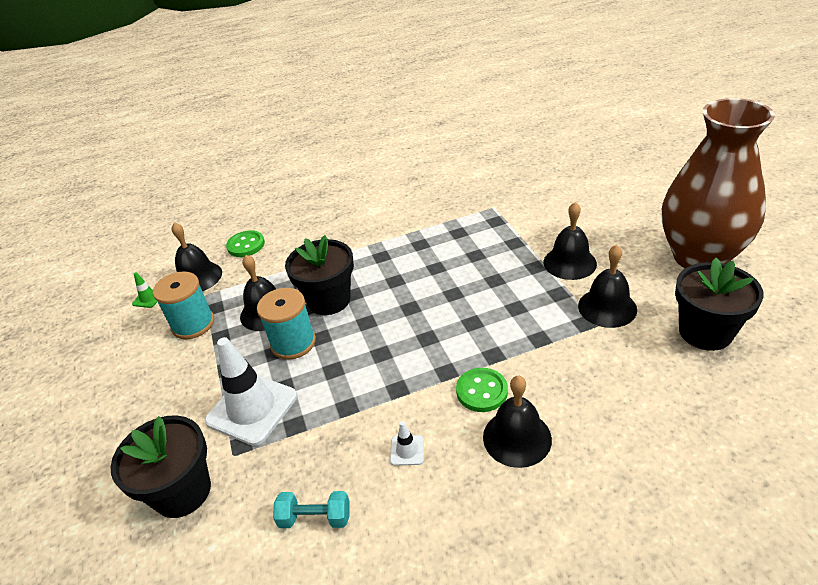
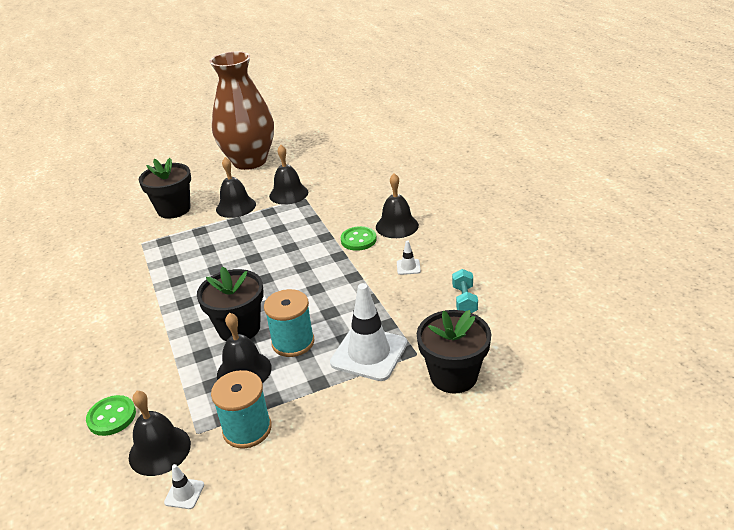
camera: 95 degrees left, 5 degrees down
green traffic cone [132,272,158,308] -> white traffic cone [164,464,204,509]
black flower pot [675,258,764,351] -> black flower pot moved to [139,158,191,219]

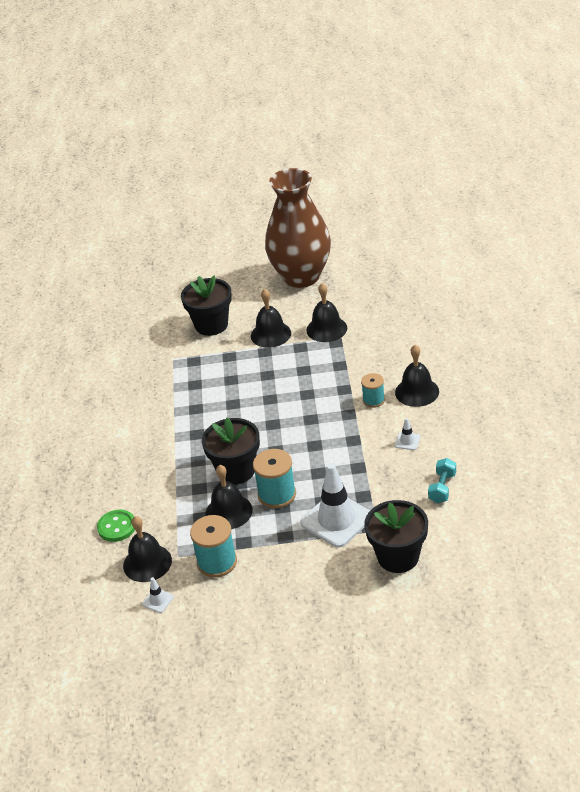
camera: 20 degrees right, 5 degrees up
green button [341,226,377,251] -> turquoise spool [361,373,385,408]

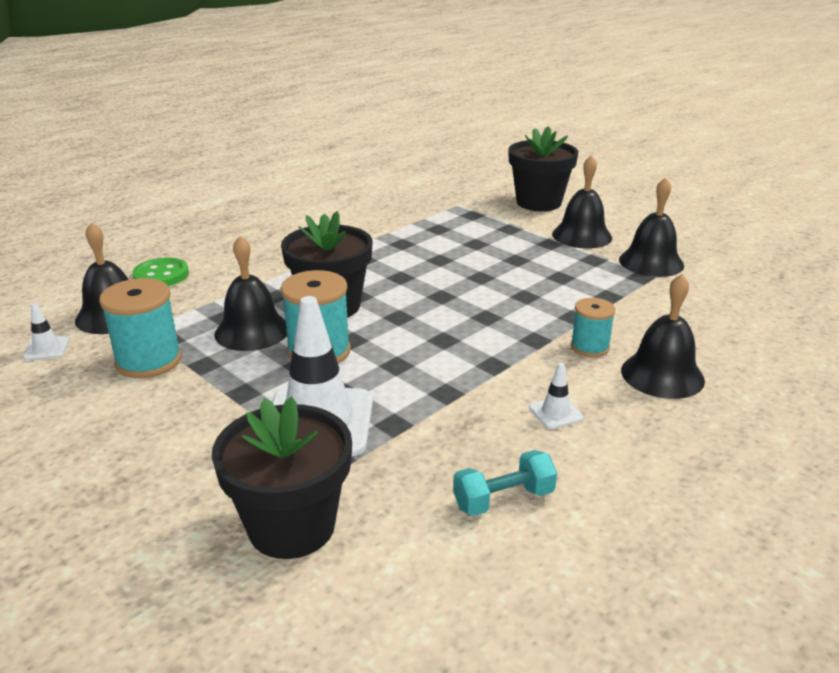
camera: 45 degrees right, 10 degrees down
brown vase [265,168,331,288] -> none

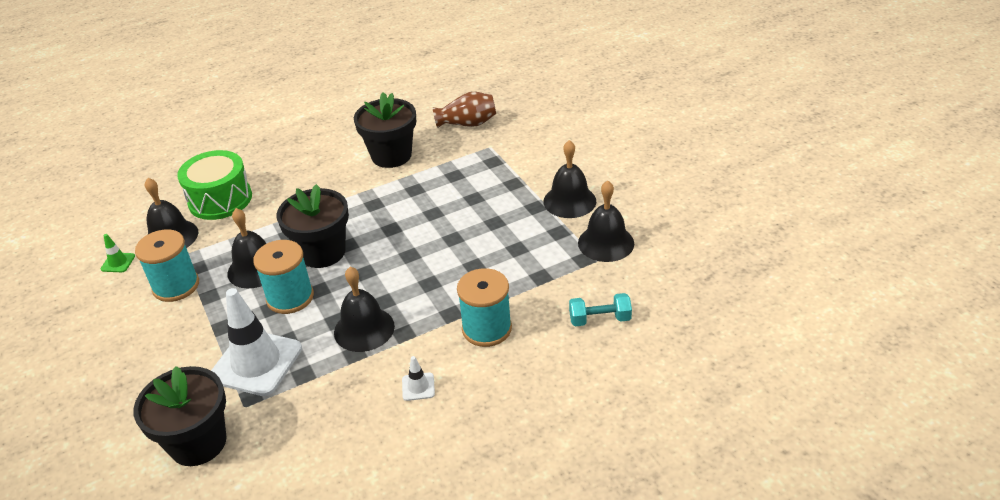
camera: 20 degrees right, 10 degrees up
white traffic cone [23,303,69,360] -> green traffic cone [101,234,135,272]
green button [132,257,189,286] -> green drum [177,150,252,220]
turquoise dumbbell [453,450,557,516] -> turquoise dumbbell moved to [569,293,632,326]
black flower pot [508,126,578,211] -> black flower pot moved to [354,92,416,168]
turquoise spool [571,298,616,357] -> turquoise spool [457,268,512,347], size x1.61
black bell [621,274,705,399] -> black bell moved to [334,267,395,352]
none -> brown vase [433,92,496,128]

